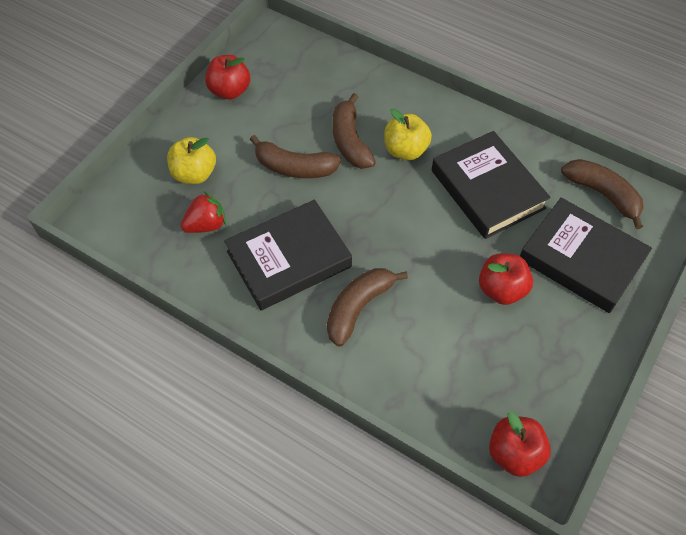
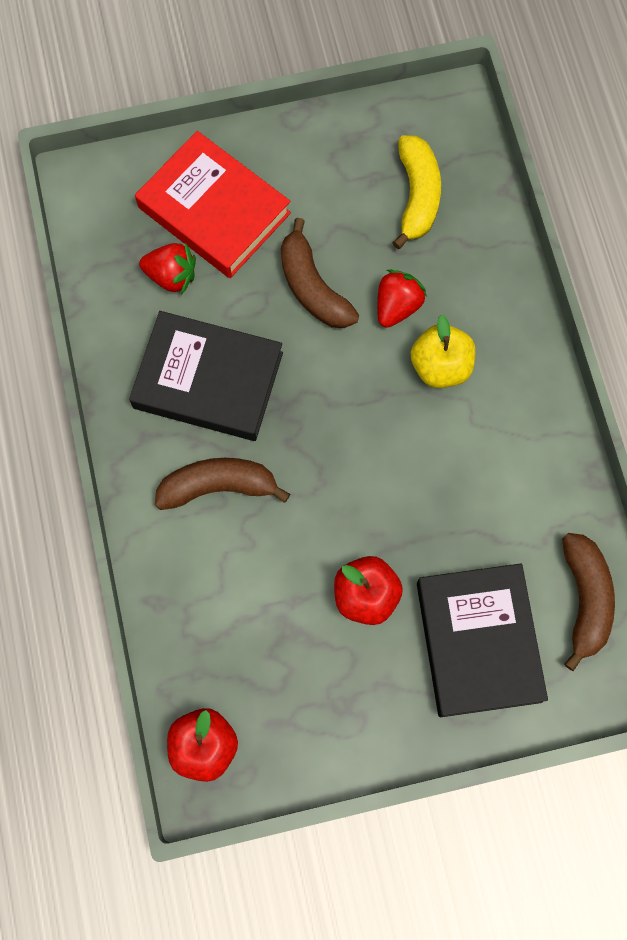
camera: 45 degrees right, 15 degrees up
yellow apple [167,137,216,184] -> red book [135,131,291,278]
red apple [205,55,250,100] -> none
brown banana [332,93,376,169] -> red strawberry [377,269,427,328]
black book [432,131,551,239] -> none
none -> yellow banana [393,135,441,249]

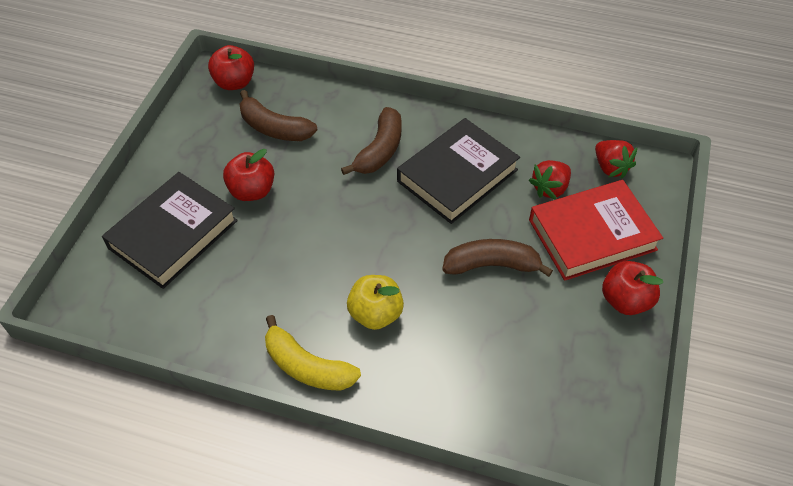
camera: 120 degrees right, 20 degrees down
red strawberry [377,269,427,328] -> red strawberry moved to [595,140,637,179]
yellow banana [393,135,441,249] -> yellow banana moved to [265,315,361,391]
black book [417,563,548,717] -> black book turned 75 degrees counterclockwise [102,172,238,289]
brown banana [562,533,615,671] -> brown banana moved to [239,90,317,141]
none -> red apple [602,261,663,315]

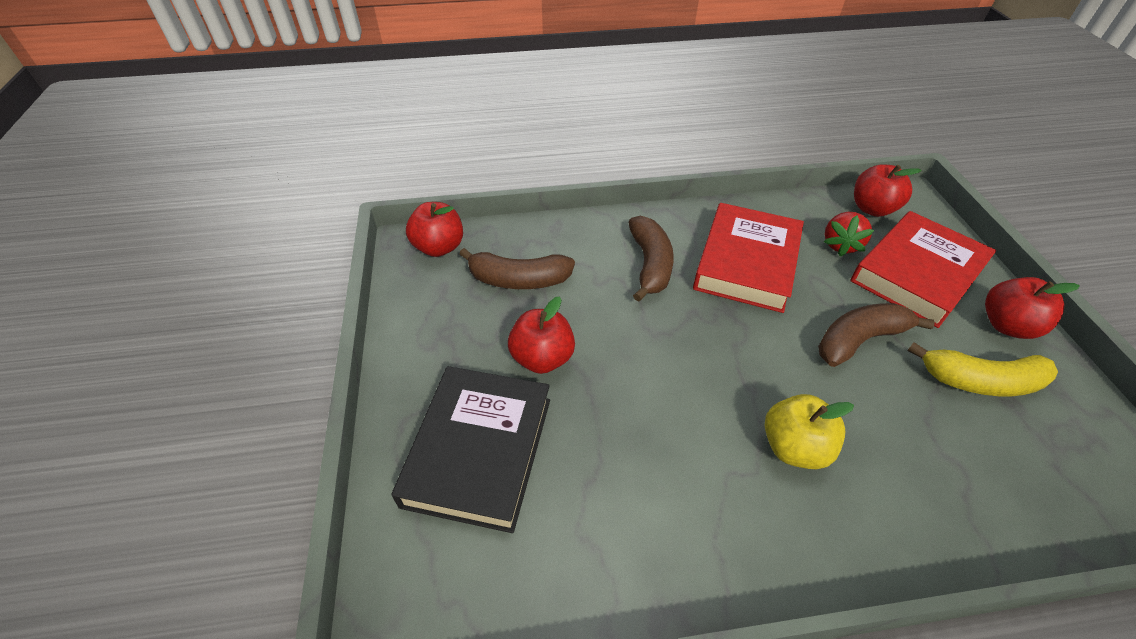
camera: 25 degrees left, 5 degrees down
yellow banana [265,315,361,391] -> yellow banana moved to [907,342,1058,396]
black book [397,118,520,224] -> red book [693,203,804,313]
red strawberry [595,140,637,179] -> red apple [854,165,922,217]

